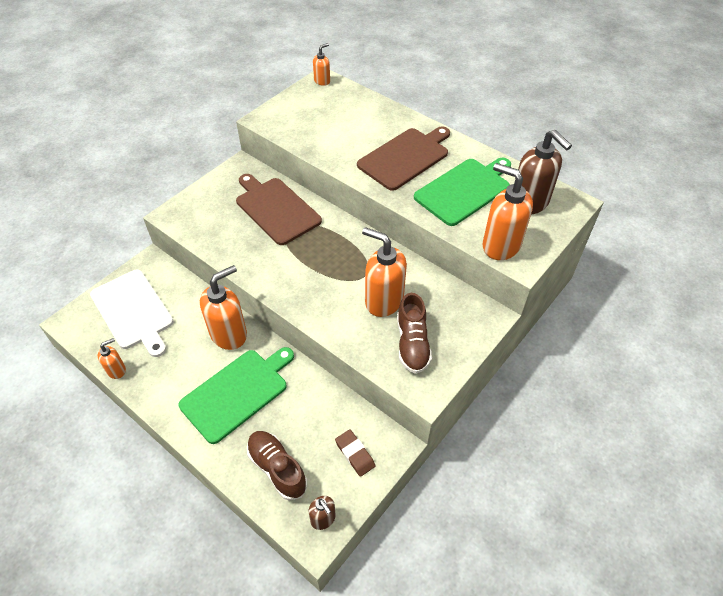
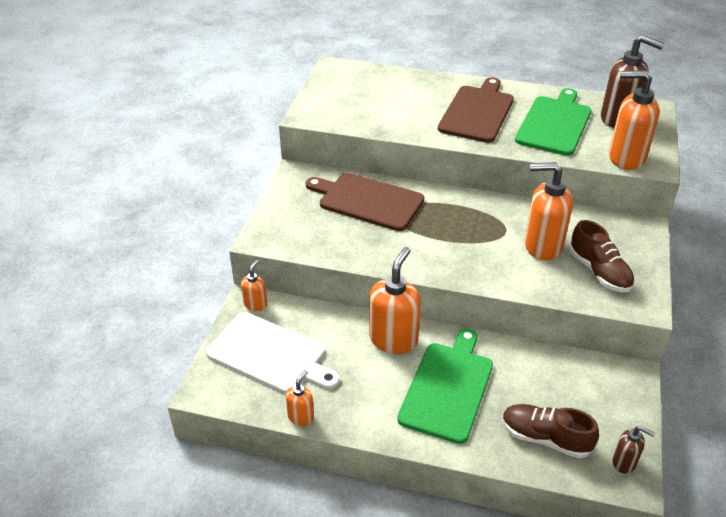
camera: 25 degrees left, 10 degrees down
orange soap dispenser [313,43,330,86] -> orange soap dispenser moved to [241,260,267,311]
brown eraser [335,430,375,477] -> none

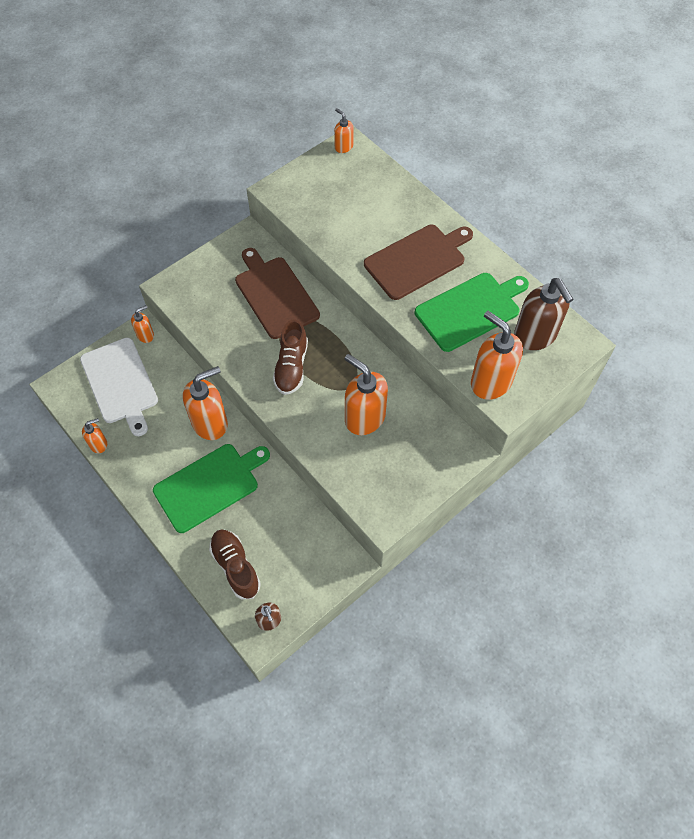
camera: 35 degrees right, 20 degrees up
brown shoe [569,220,635,292] -> brown shoe moved to [273,319,308,395]
none -> orange soap dispenser [334,108,354,153]

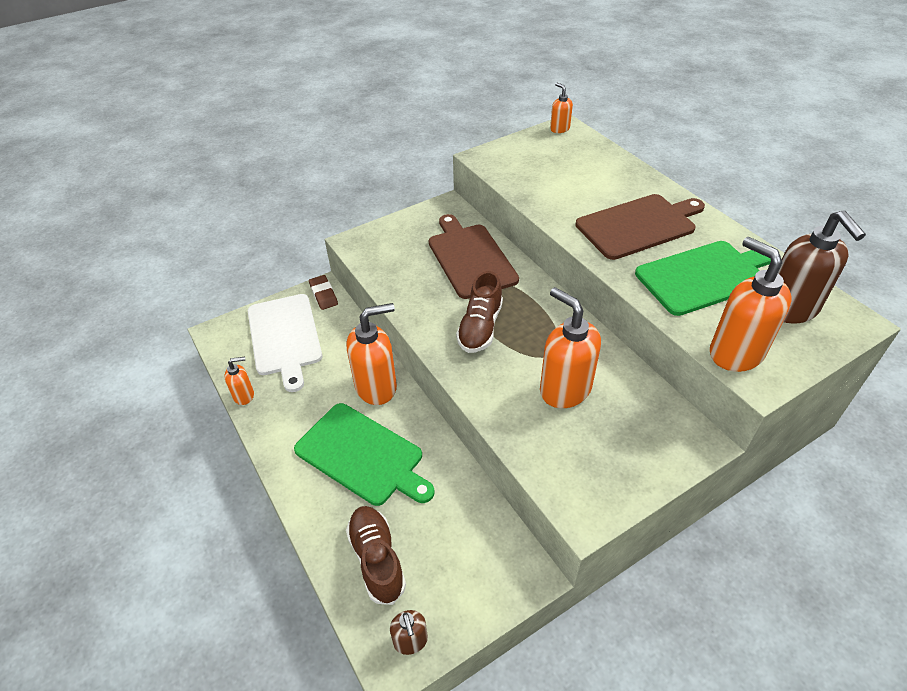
camera: 10 degrees right, 15 degrees down
orange soap dispenser [131,305,154,343] -> brown eraser [309,275,338,310]
green cutting board [153,444,270,533] -> green cutting board turned 60 degrees clockwise [294,403,434,506]

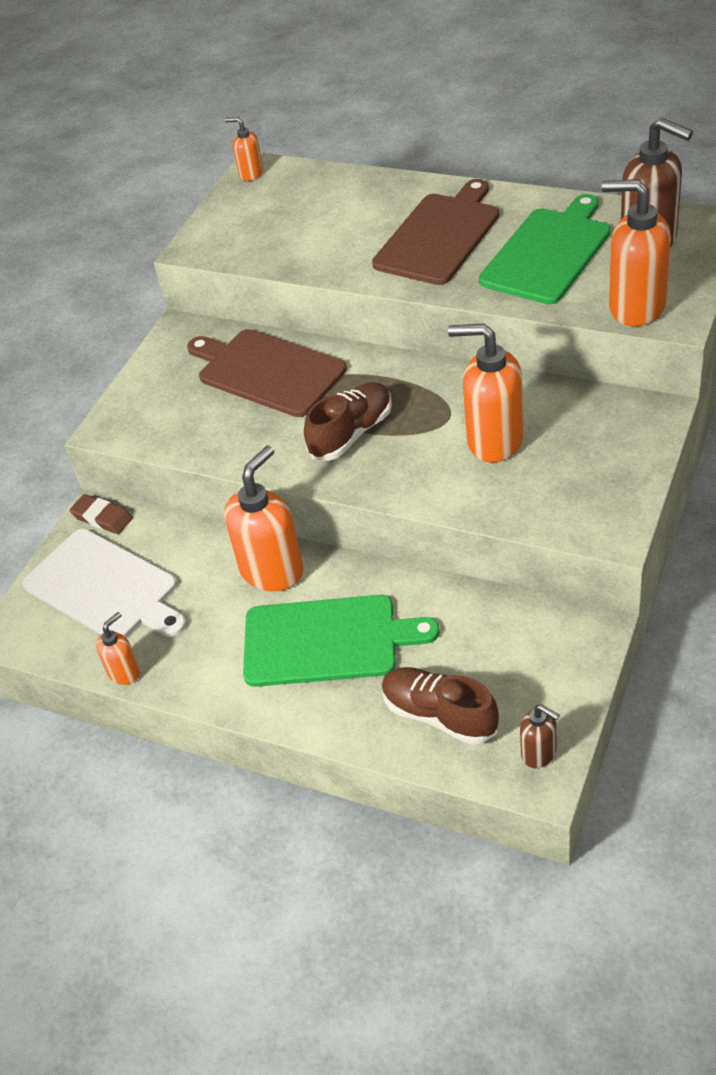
camera: 30 degrees left, 0 degrees up
brown shoe [456,271,503,353] -> brown shoe turned 120 degrees counterclockwise [304,382,392,461]

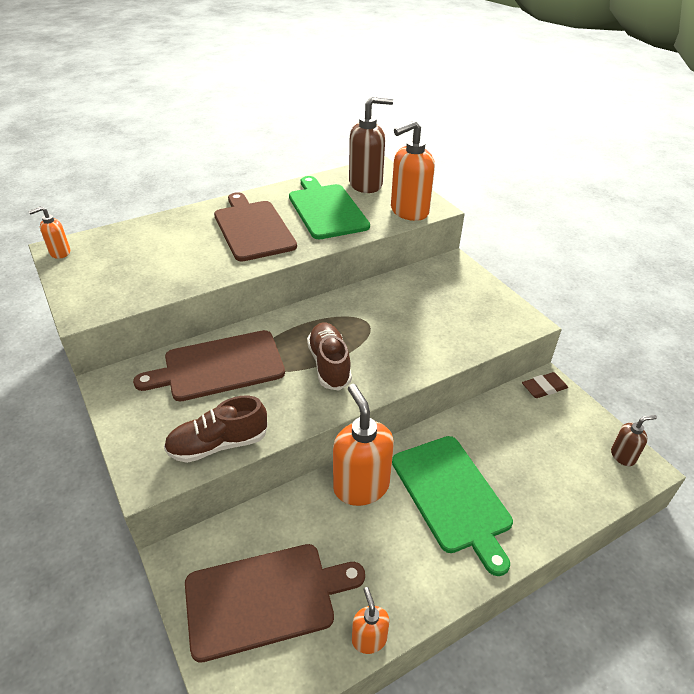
camera: 60 degrees left, 5 degrees down
white cutting board [23,529,186,638] -> brown cutting board [185,544,365,663]
brown eraser [69,494,133,534] -> brown eraser moved to [522,372,568,398]
green cutting board [243,595,440,687] -> green cutting board turned 120 degrees clockwise [392,436,513,576]
brown shoe [382,667,499,745] -> brown shoe moved to [164,396,268,463]
orange soap dispenser [448,323,524,463] -> none

